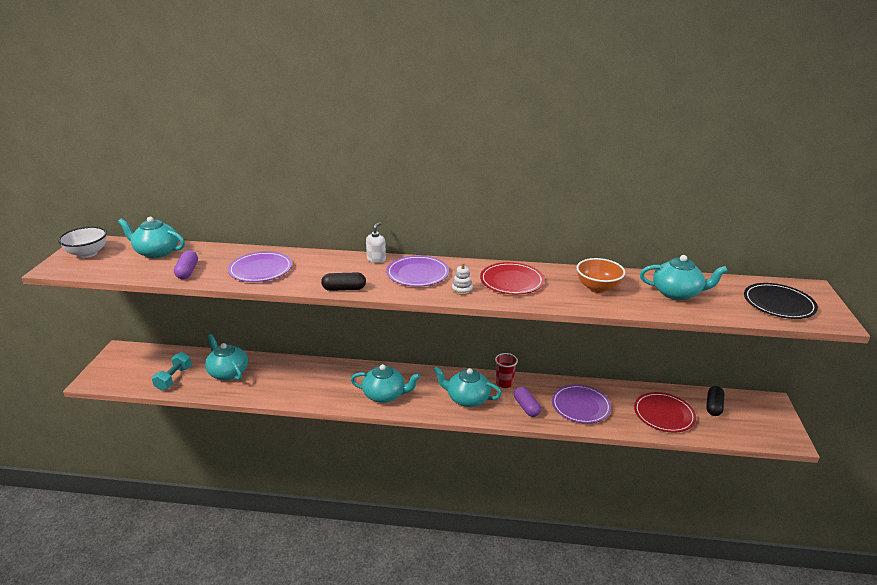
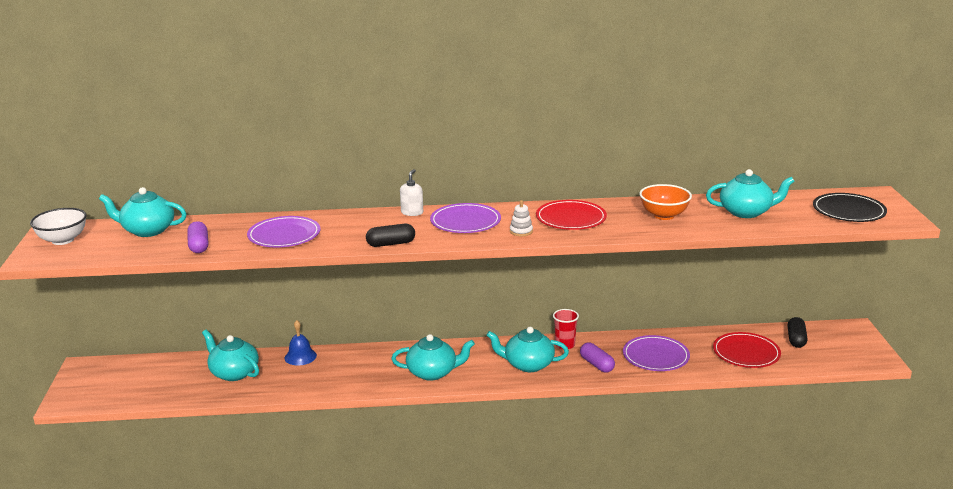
camera: 10 degrees left, 5 degrees down
turquoise dumbbell [152,352,192,391] -> none
none -> blue bell [285,320,317,365]

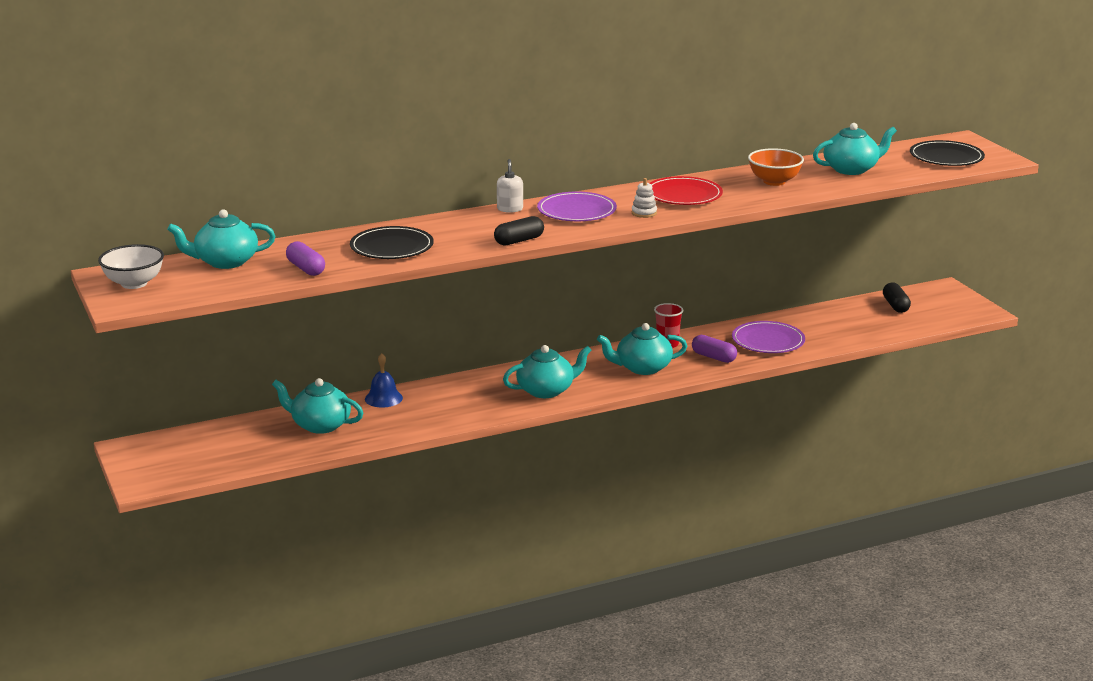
camera: 20 degrees left, 0 degrees up
purple plate [247,216,321,247] -> black plate [350,226,434,259]
red plate [713,332,781,368] -> none

